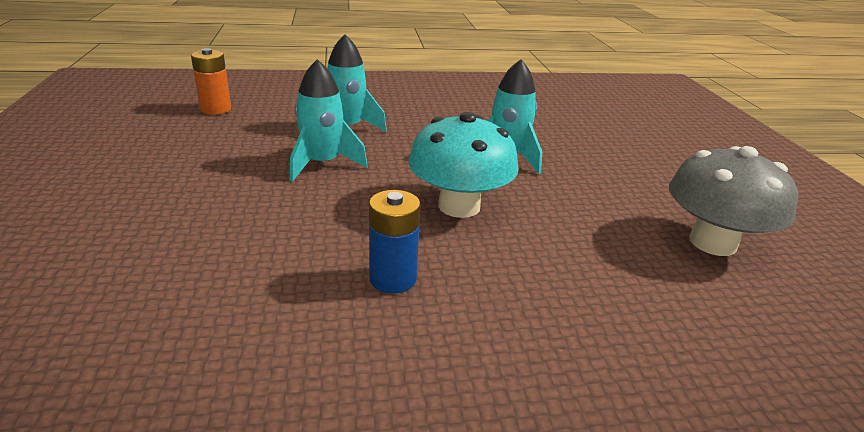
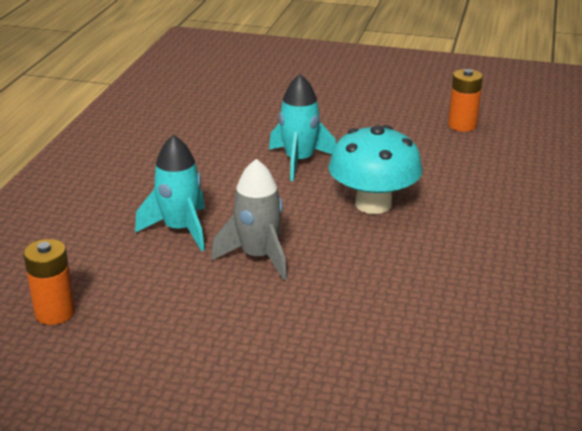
camera: 65 degrees left, 0 degrees up
turquoise rocket [290,59,368,182] -> grey rocket [211,159,287,280]
blue battery [369,190,421,294] -> none
grey mushroom [669,146,798,256] -> orange battery [448,69,483,132]

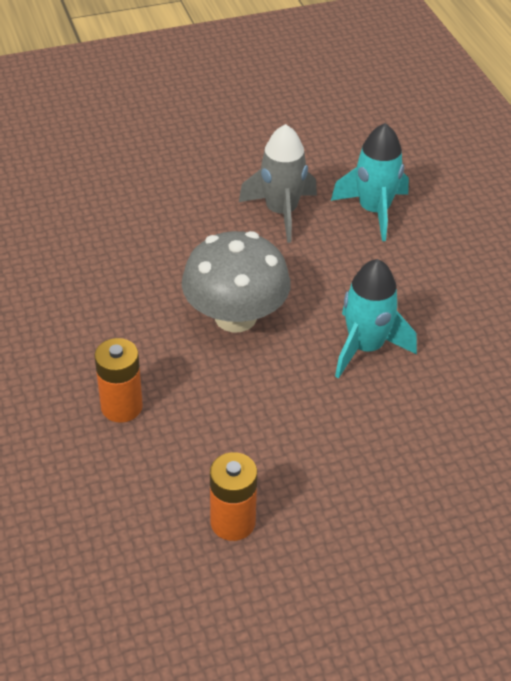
camera: 145 degrees right, 15 degrees up
orange battery [23,239,75,325] -> orange battery moved to [94,338,143,423]
turquoise mushroom [328,125,423,214] -> grey mushroom [182,231,291,332]

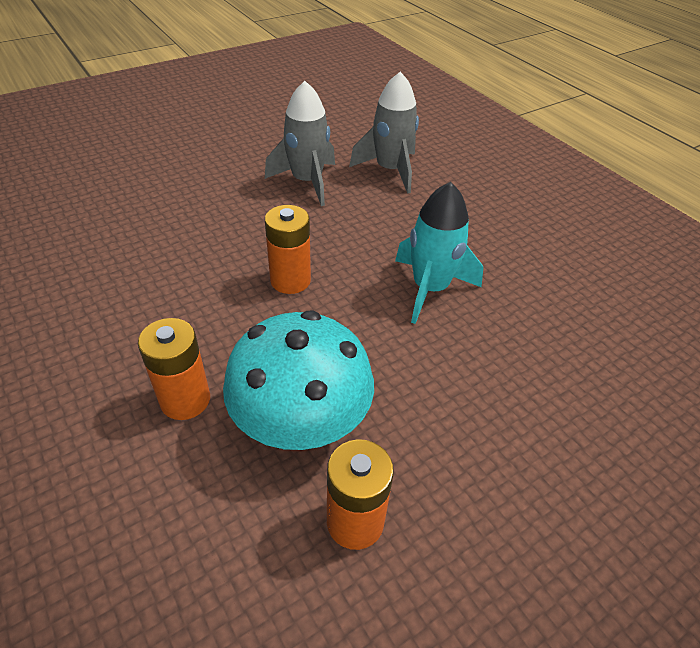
camera: 15 degrees left, 0 degrees up
grey mushroom [182,231,291,332] -> orange battery [265,205,311,294]
turquoise rocket [331,123,409,241] -> grey rocket [349,72,419,194]
none -> turquoise mushroom [223,311,374,450]

